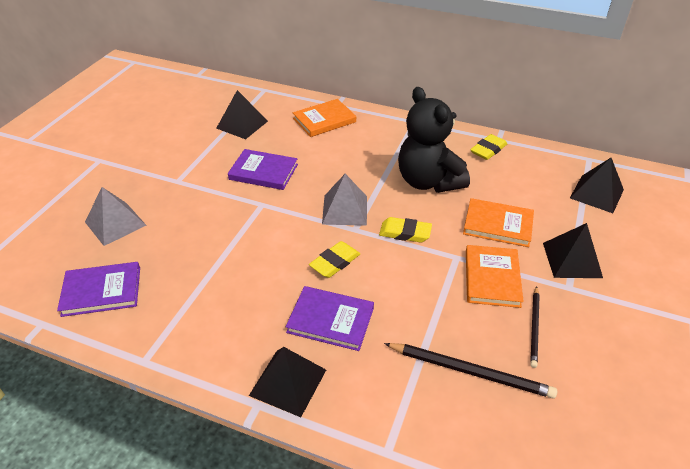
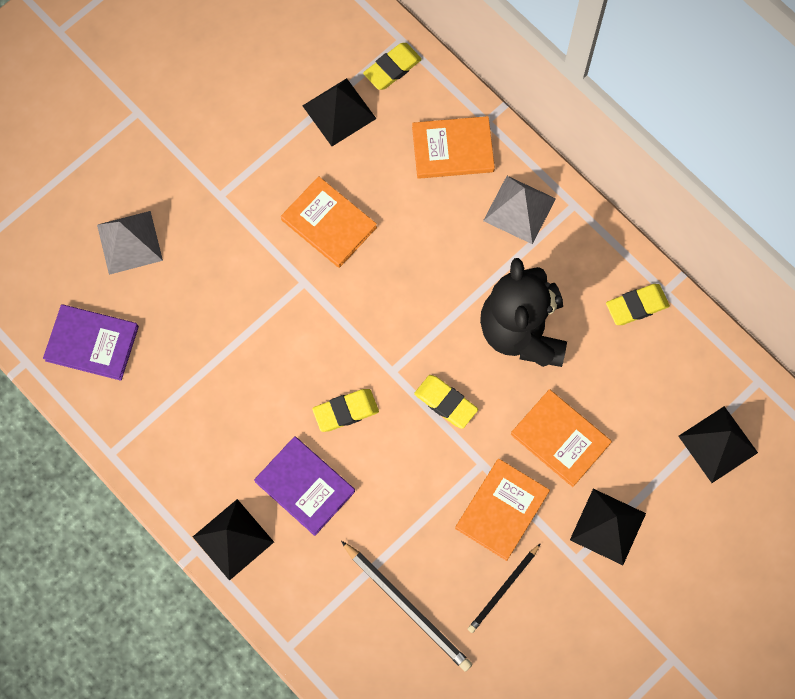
camera: 25 degrees right, 30 degrees up
purple book [228,149,298,190] -> orange book [281,176,377,268]
grey pyramid [322,174,367,226] -> grey pyramid moved to [483,176,556,244]
none -> yellow eraser [363,43,422,90]

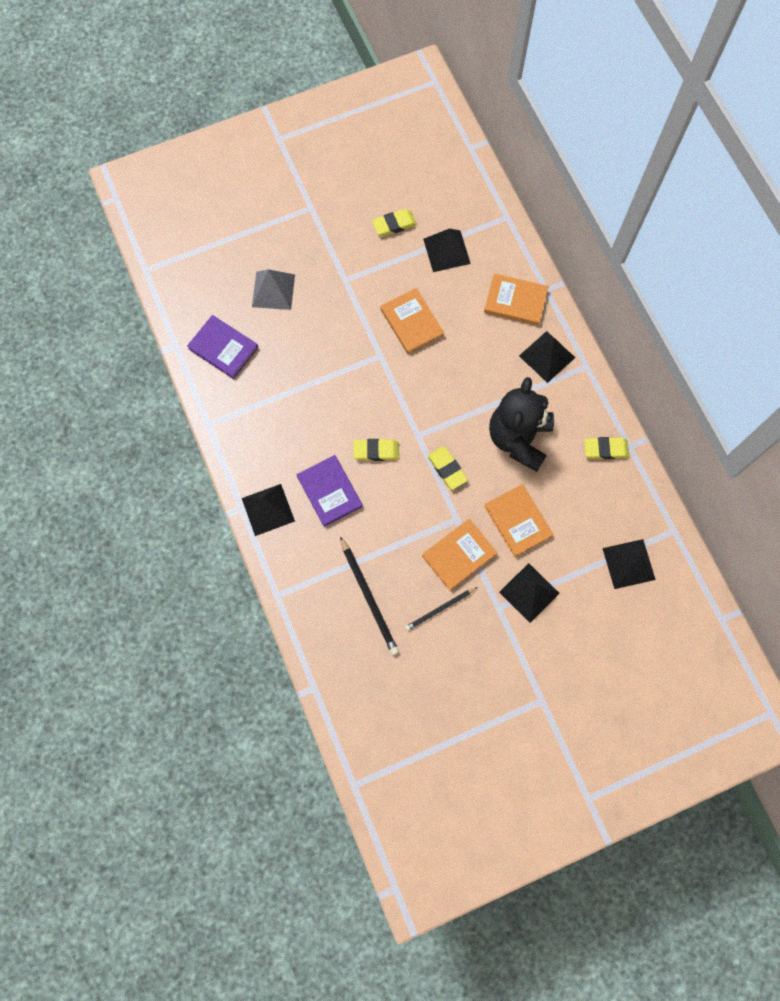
camera: 20 degrees right, 0 degrees up
yellow eraser [363,43,422,90] -> yellow eraser moved to [372,209,417,237]
grey pyramid [483,176,556,244] -> black pyramid [519,331,575,383]

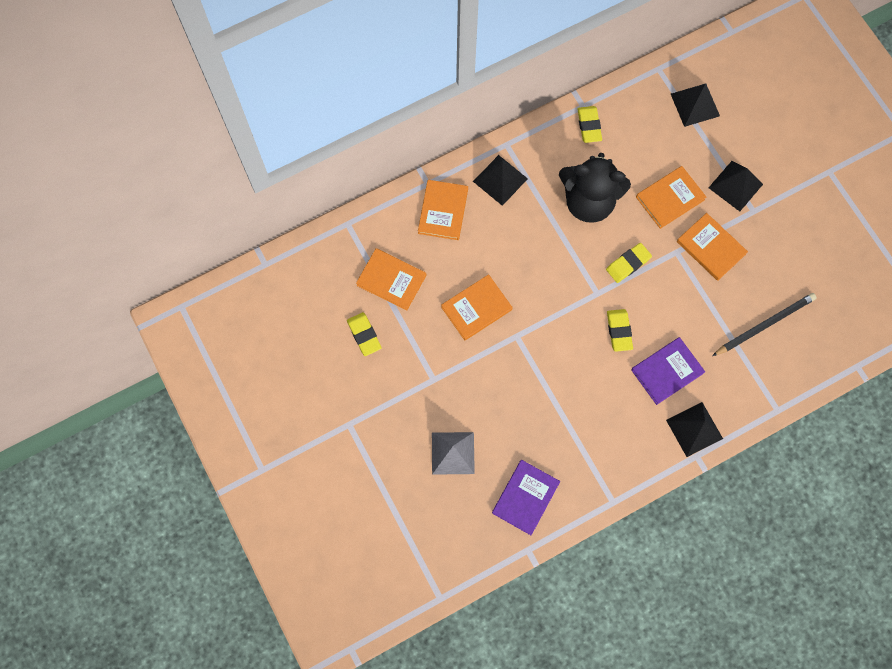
camera: 95 degrees left, 0 degrees up
black pencil [405,587,477,631] -> none
black pyramid [423,228,471,272] -> orange book [356,248,426,311]

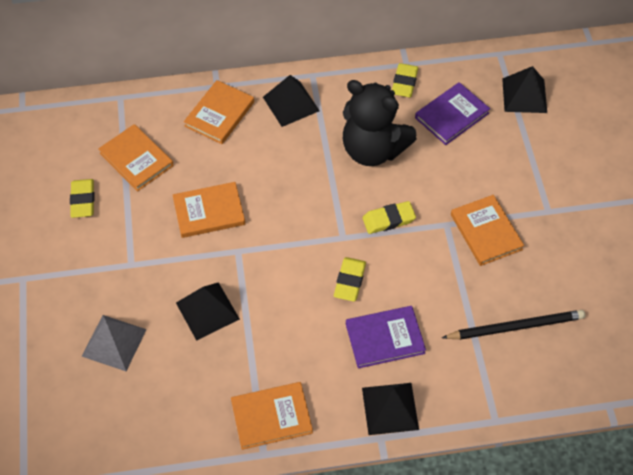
camera: 20 degrees right, 15 degrees down
purple book [492,460,560,535] -> purple book moved to [415,82,490,145]
orange book [636,166,707,229] -> orange book moved to [231,382,313,450]
black pyramid [709,161,763,212] -> black pyramid moved to [176,282,240,341]

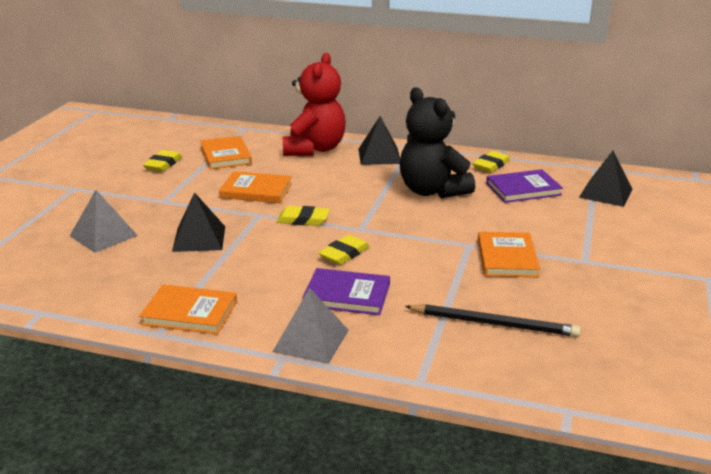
camera: 25 degrees right, 30 degrees down
orange book [184,80,254,144] -> red teddy bear [283,53,346,156]
yellow eraser [362,201,416,234] -> yellow eraser moved to [276,206,330,226]
black pyramid [362,383,419,435] -> grey pyramid [273,288,349,364]

